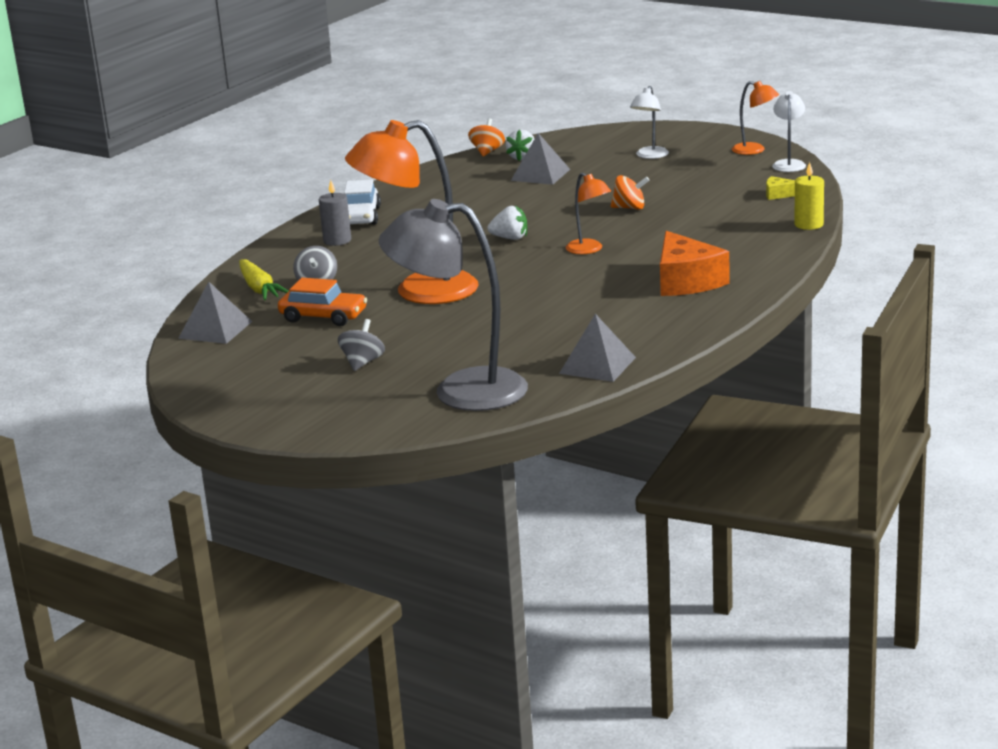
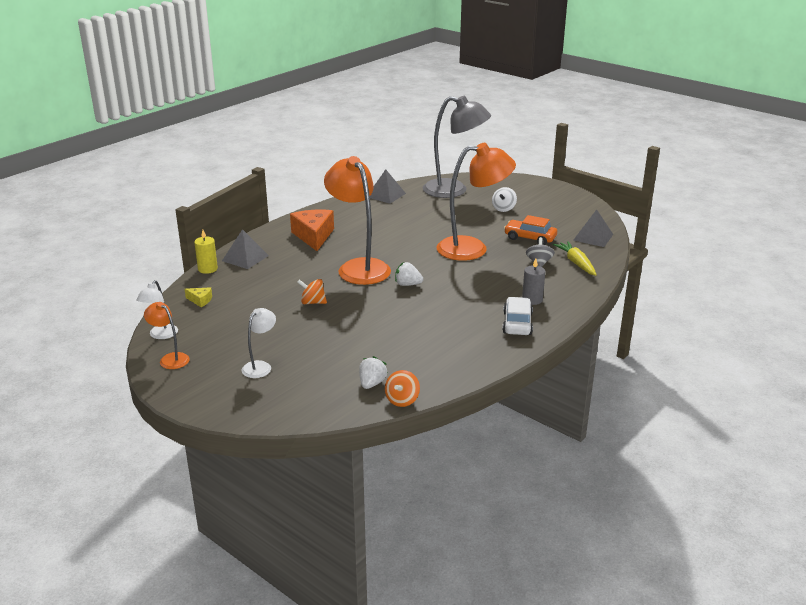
camera: 175 degrees left, 5 degrees up
grey spinning top [338,319,385,371] -> white spinning top [492,187,517,212]
grey pyramid [511,133,570,185] -> grey pyramid moved to [222,229,269,269]
orange lamp [566,172,611,254] -> orange lamp [324,156,391,285], size x2.12

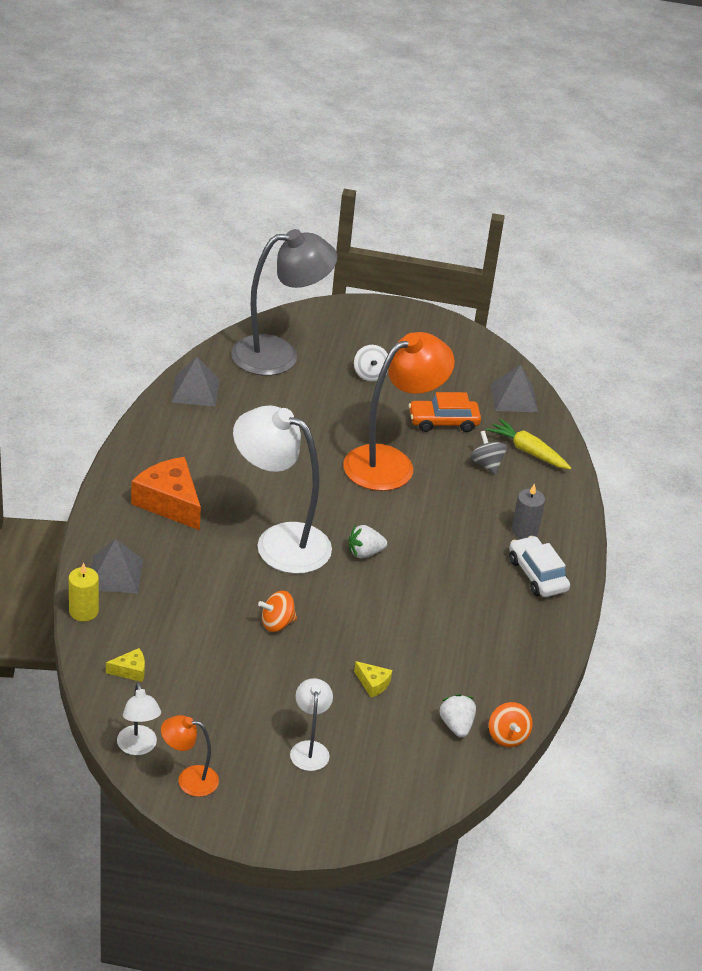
camera: 35 degrees left, 10 degrees up
orange lamp [324,156,391,285] -> white lamp [233,405,332,574]
none -> yellow cheese [354,661,392,698]

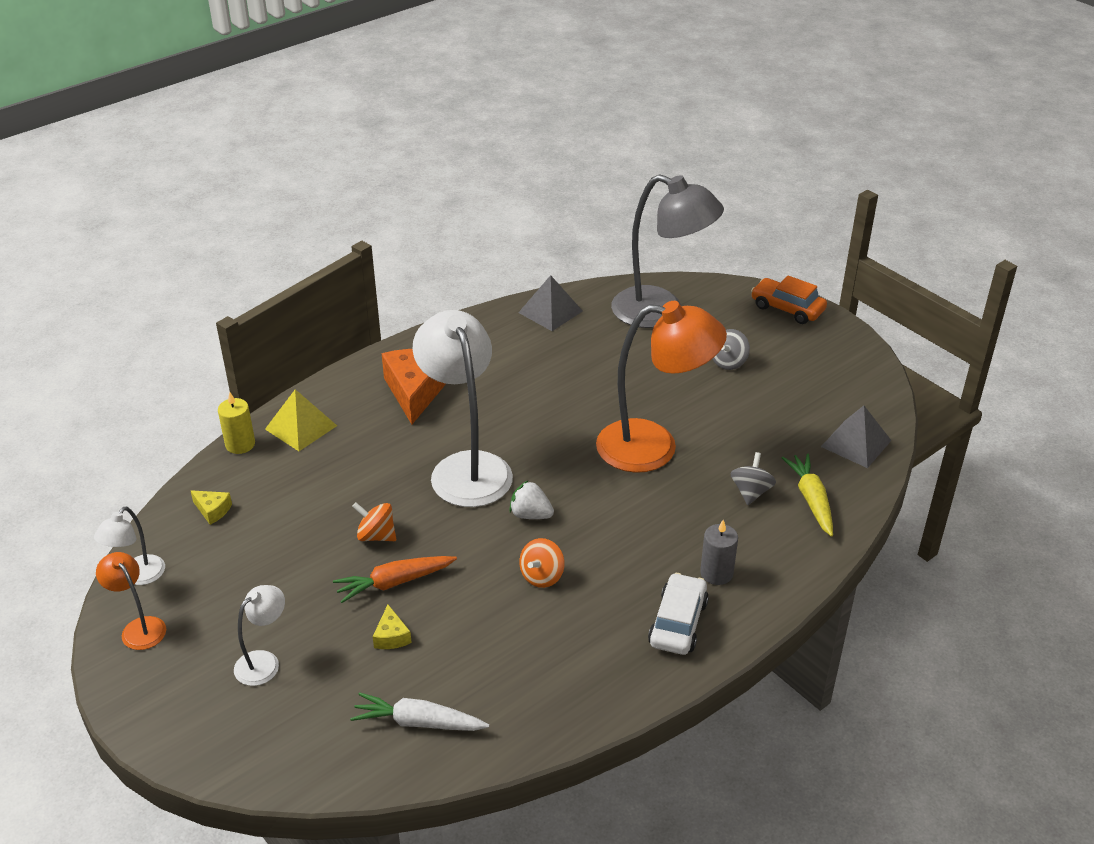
camera: 45 degrees right, 0 degrees up
grey pyramid [91,539,143,593] -> yellow pyramid [265,389,337,451]
white spinning top [354,345,388,382] -> grey spinning top [713,329,750,370]
orange car [409,392,481,432] -> orange car moved to [751,275,827,324]
white strawberry [439,694,476,738] -> white carrot [350,692,489,731]
orange spinning top [489,702,533,747] -> orange spinning top moved to [519,538,565,588]
none -> orange carrot [333,556,457,603]

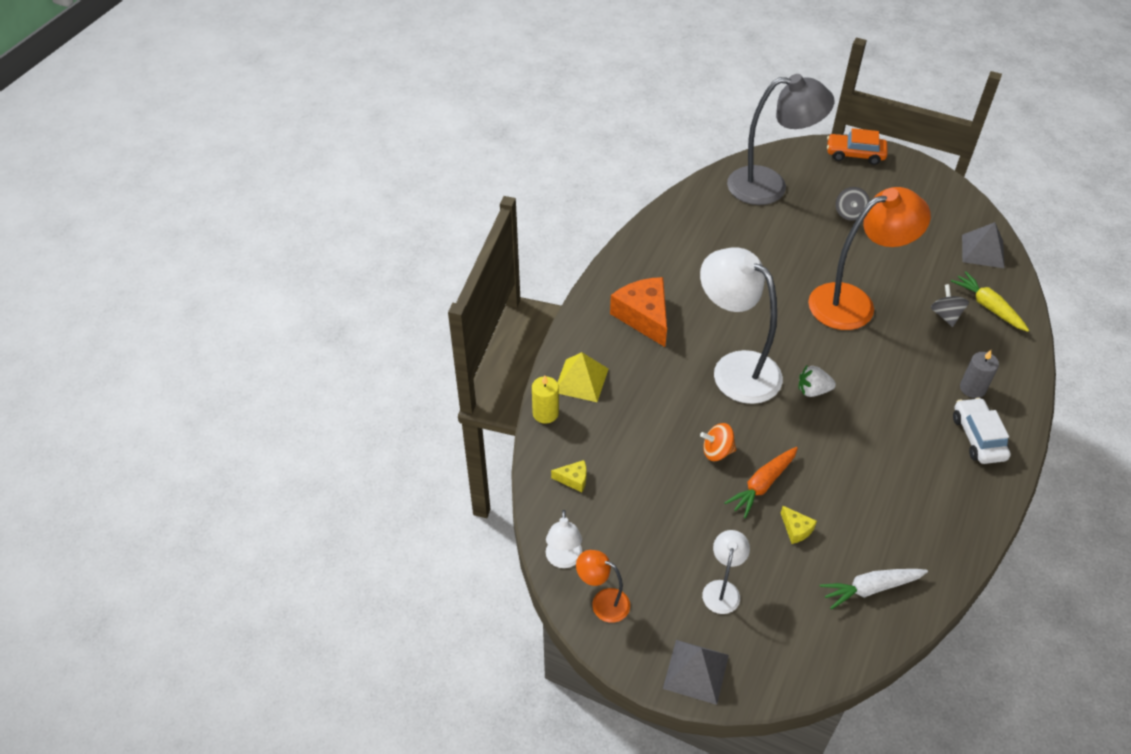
camera: 25 degrees left, 10 degrees up
grey pyramid [518,275,583,331] -> grey pyramid moved to [663,640,729,705]
orange spinning top [519,538,565,588] -> none

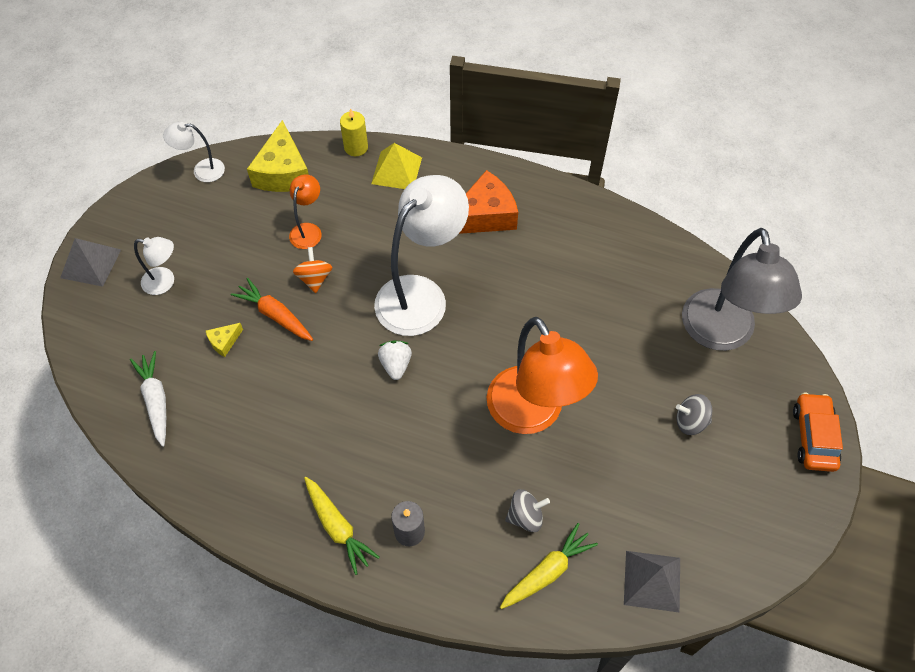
camera: 85 degrees right, 10 degrees up
yellow cheese [551,460,587,492] -> yellow cheese [247,120,309,192], size x2.21
orange lamp [576,550,630,623] -> orange lamp moved to [289,174,321,249]
white car [953,397,1011,464] -> yellow carrot [304,477,379,575]

